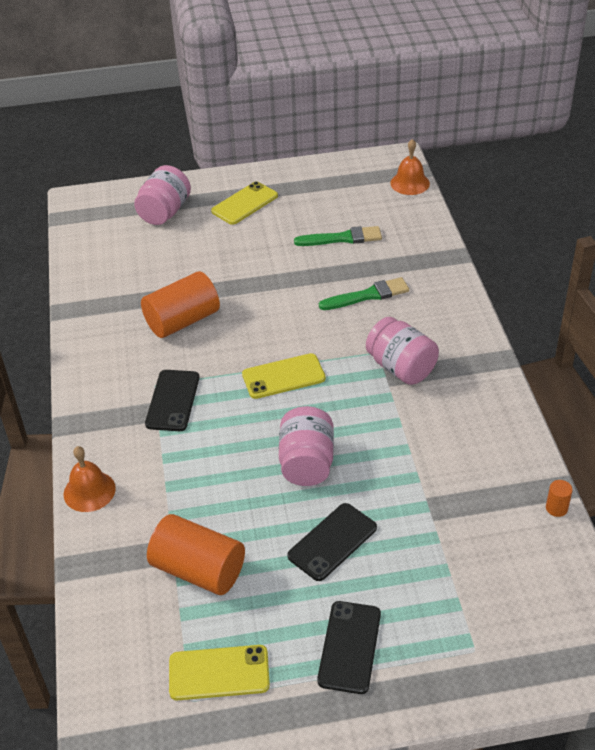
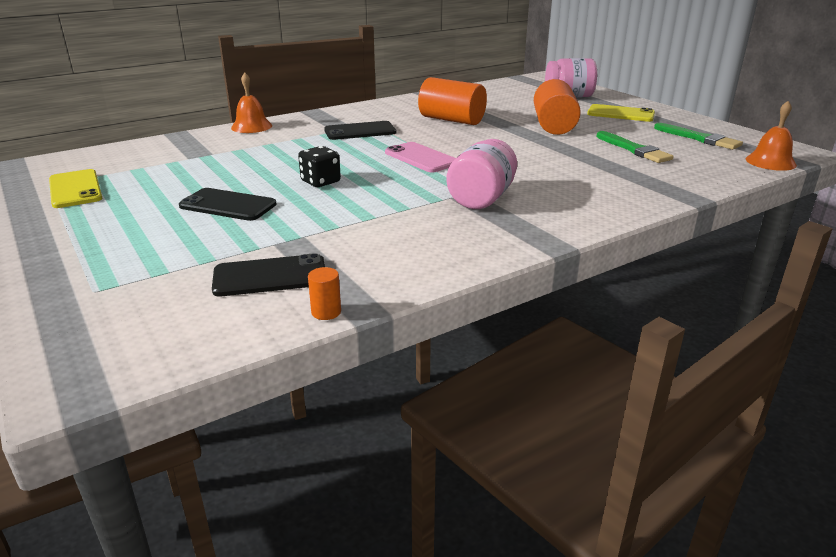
camera: 65 degrees right, 15 degrees down
orange cylinder [147,514,245,595] -> orange cylinder moved to [534,79,581,135]
yellow phone [242,353,326,399] -> pink phone [385,142,456,173]
pink jar [279,406,334,486] -> black dice [298,146,341,187]
black phone [317,601,381,694] -> black phone moved to [212,253,325,296]
green brush [319,277,409,310] -> green brush moved to [654,123,743,150]

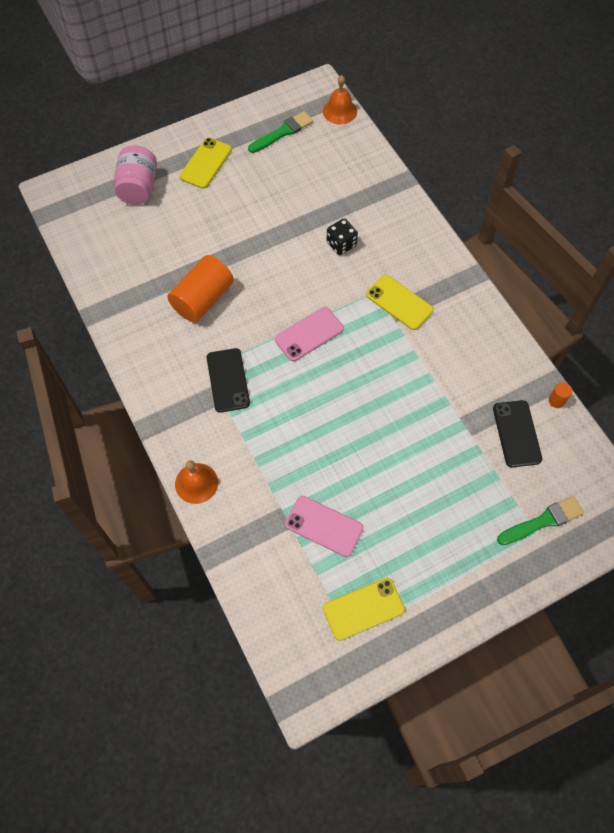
camera: 85 degrees left, 35 degrees up
black phone [179,188,277,221] -> none
black dice [298,146,341,187] -> black dice moved to [327,219,358,255]
pink jar [446,139,517,209] -> yellow phone [366,275,433,330]
orange cylinder [534,79,581,135] -> none
green brush [596,131,674,163] -> green brush moved to [497,496,584,545]
none -> pink phone [285,496,363,557]

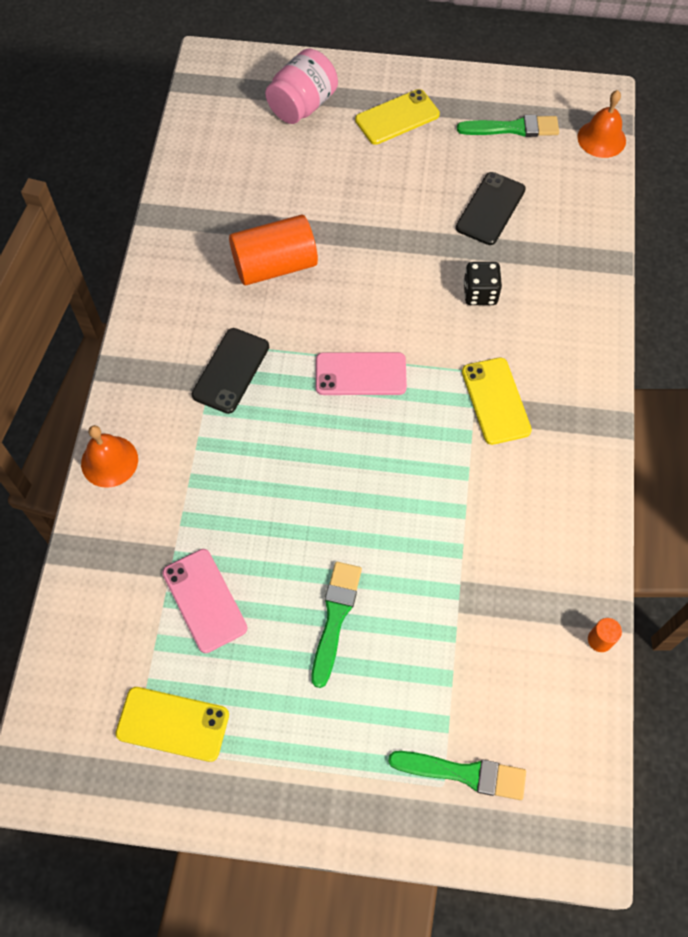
camera: 35 degrees right, 0 degrees up
black phone [493,400,542,467] -> black phone moved to [456,172,526,245]
none -> green brush [312,562,362,688]

